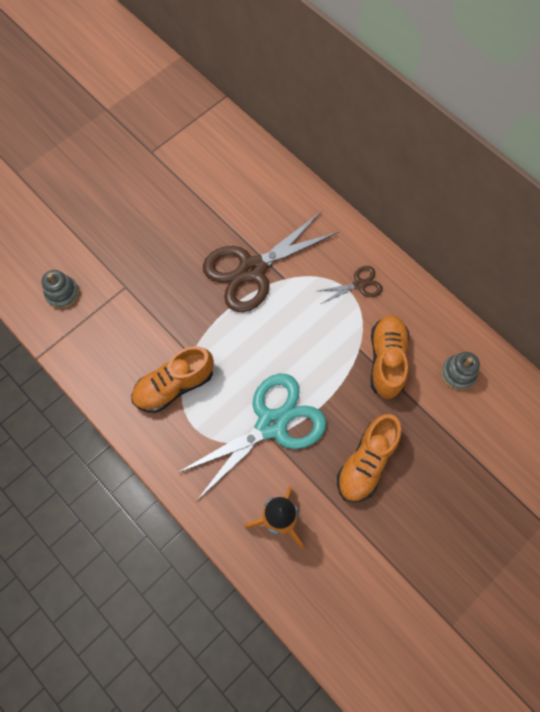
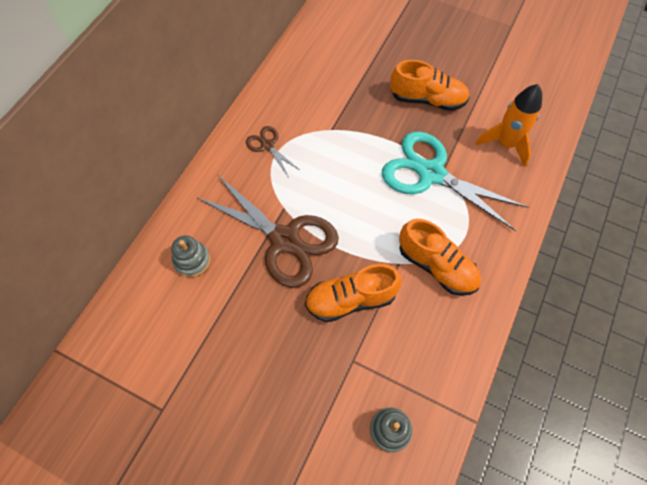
camera: 110 degrees left, 5 degrees down
orange shoe [371,315,409,399] -> orange shoe moved to [305,264,402,322]
grey stacking toy [441,352,480,390] -> grey stacking toy moved to [171,236,210,277]

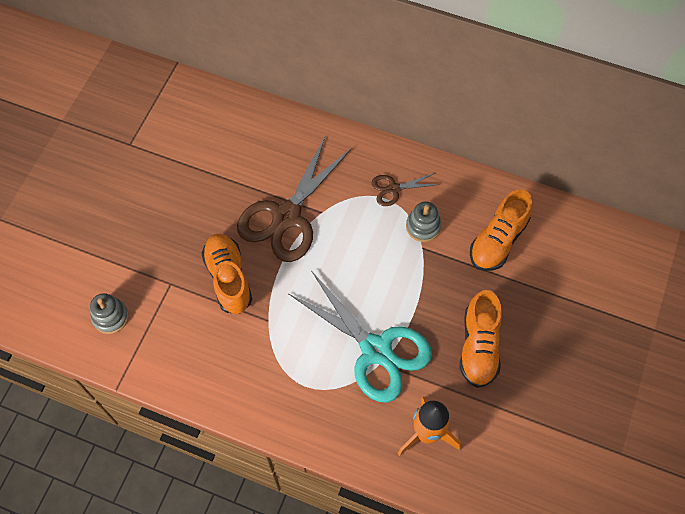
camera: 85 degrees right, 0 degrees up
grey stacking toy [171,236,210,277] -> grey stacking toy moved to [406,201,441,242]
brown scissors [246,126,300,176] -> brown scissors turned 150 degrees counterclockwise [372,173,440,206]
turquoise scissors [382,131,528,231] -> turquoise scissors turned 105 degrees clockwise [289,272,432,402]
orange shoe [399,219,481,296] -> orange shoe moved to [470,189,533,271]

